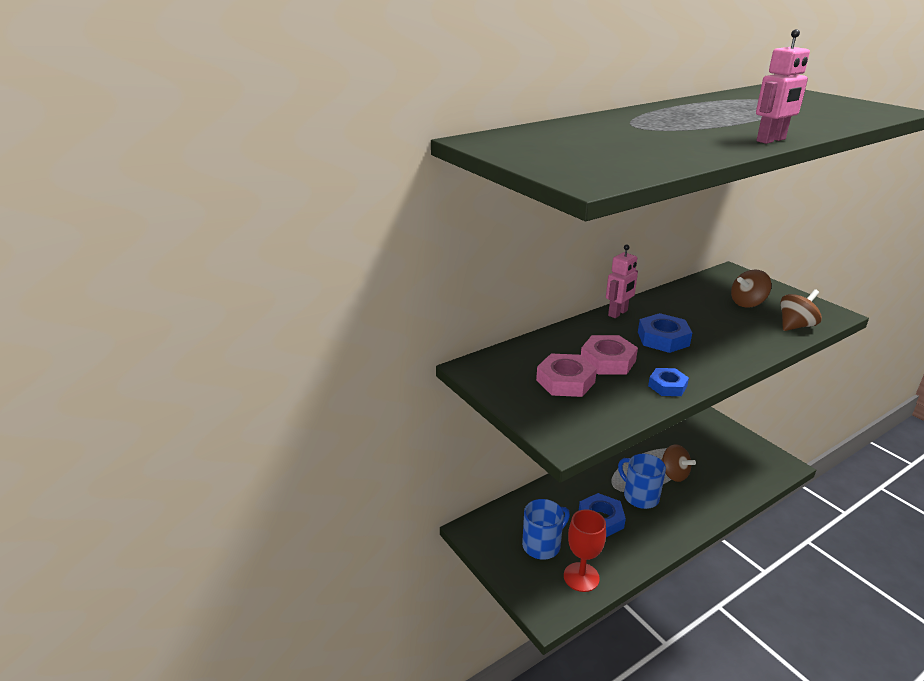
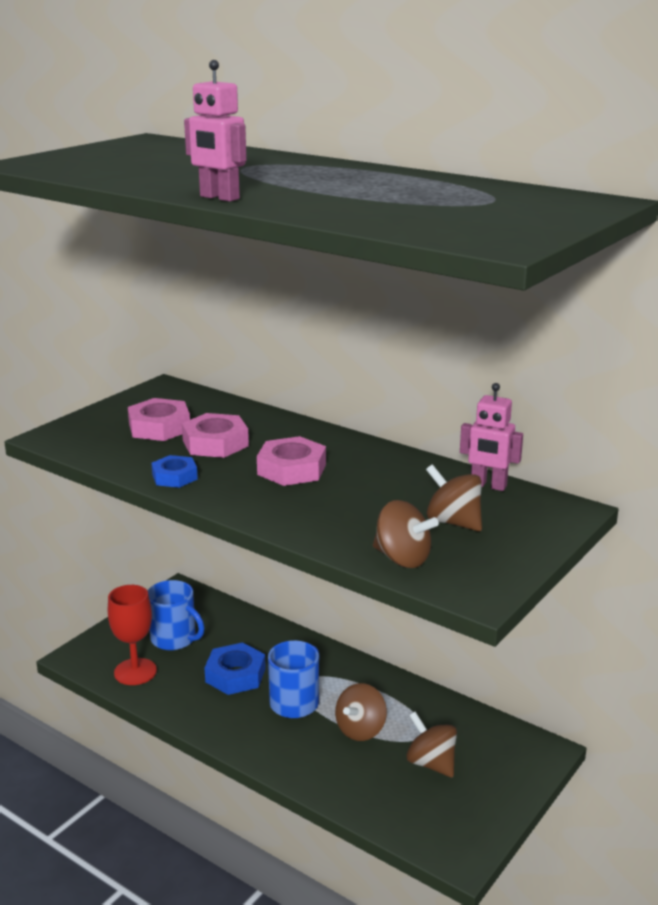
camera: 70 degrees right, 5 degrees down
pink robot [606,245,638,318] -> pink robot moved to [460,383,523,491]
blue nut [638,313,692,353] -> pink nut [257,436,326,486]
none -> brown spinning top [406,712,457,778]

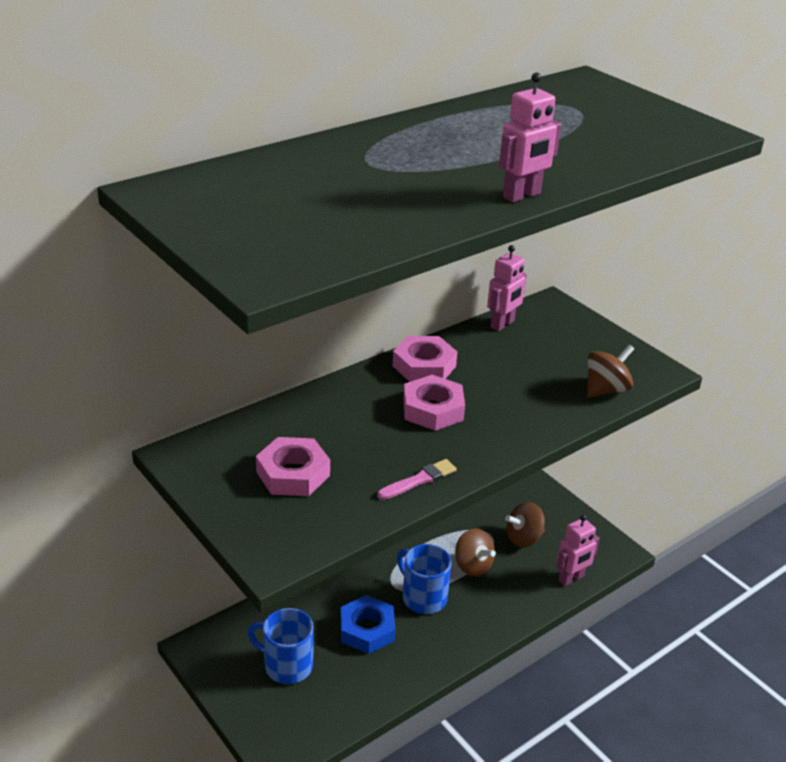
camera: 75 degrees left, 10 degrees up
red goblet [108,585,157,685] -> none
blue mug [148,580,205,650] -> blue mug turned 120 degrees counterclockwise [248,608,314,684]
blue nut [151,455,198,488] -> pink brush [377,459,457,500]
pink nut [182,413,249,458] -> pink nut moved to [393,336,457,382]
brown spinning top [426,464,482,532] -> none
none -> pink robot [557,515,600,586]

